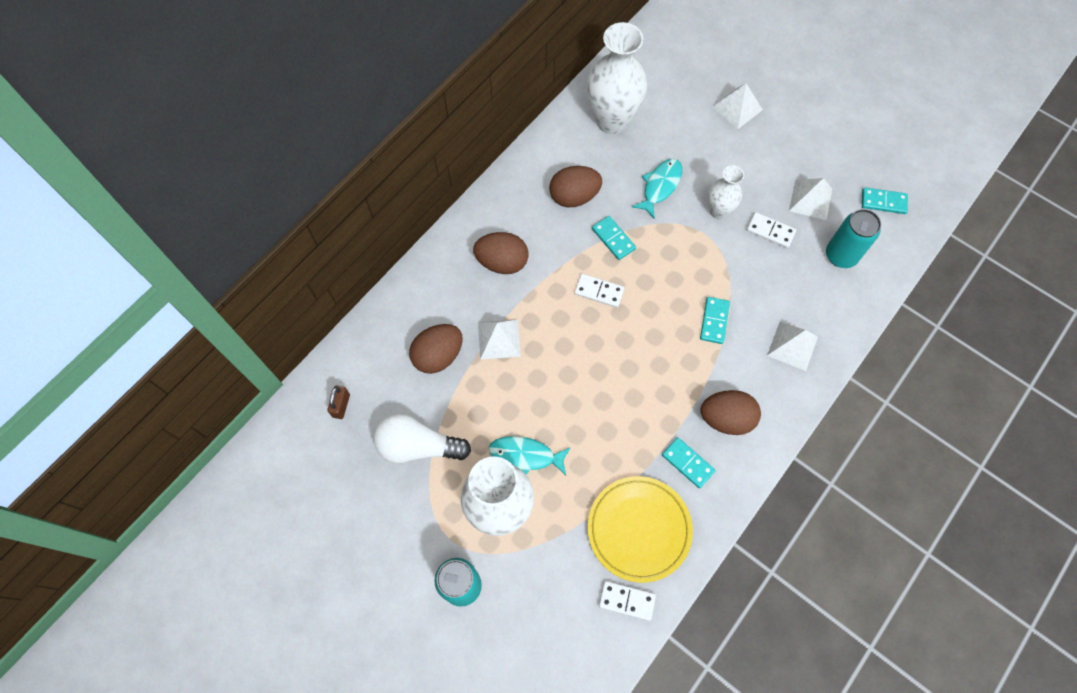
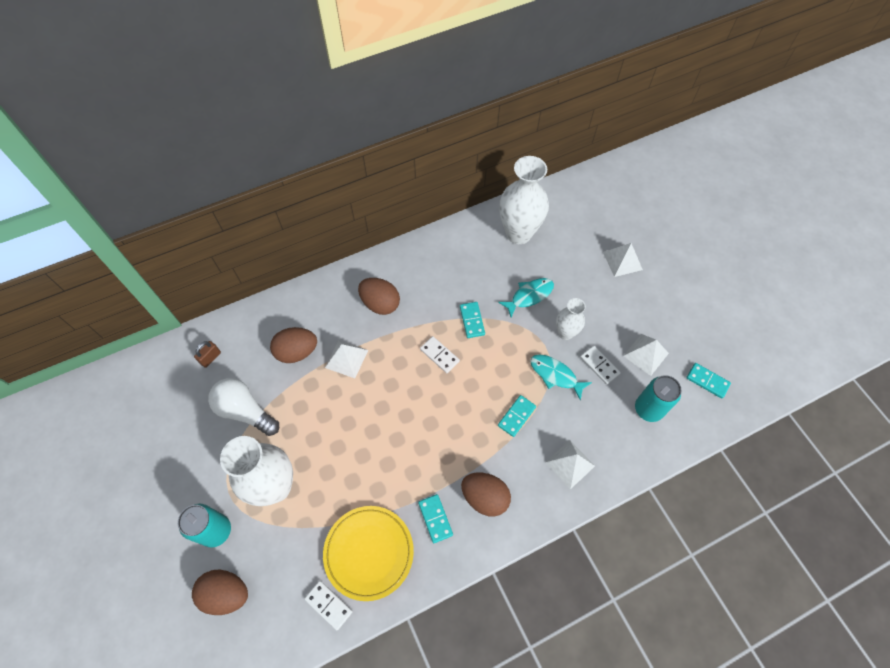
camera: 25 degrees right, 5 degrees down
turquoise fish [489,436,571,475] -> turquoise fish moved to [530,354,592,401]
brown egg [549,166,602,207] -> brown egg moved to [192,569,248,615]

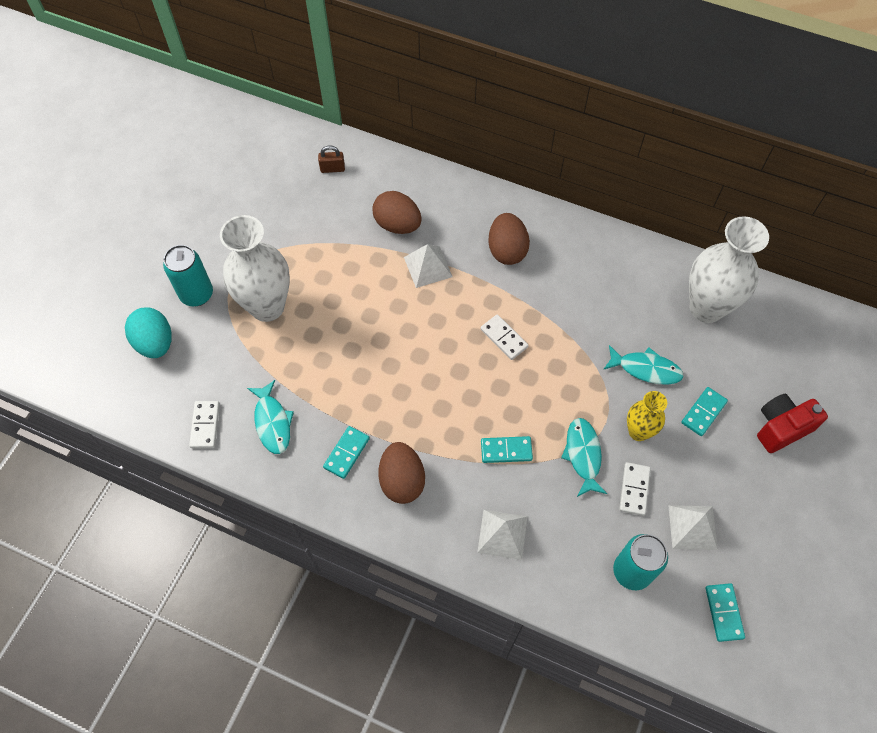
camera: 50 degrees right, 0 degrees up
brown egg [192,569,248,615] -> turquoise egg [125,307,172,358]
white light bulb [208,378,279,436] -> none
yellow plate [323,506,414,601] -> turquoise fish [247,380,294,454]
white domino [420,336,460,373] -> white domino turned 45 degrees counterclockwise [480,314,529,360]
turquoise domino [460,302,485,338] -> turquoise domino moved to [681,387,728,436]
white vase [556,298,586,340] -> yellow vase [627,391,667,441]
white pyramid [603,243,643,277] -> red camera [757,394,828,453]

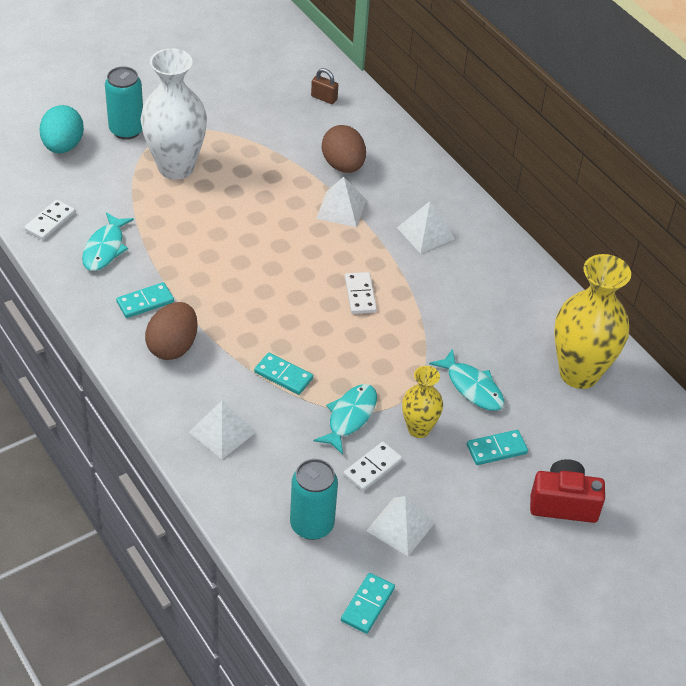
camera: 30 degrees right, 15 degrees down
brown egg [488,213,530,265] -> white pyramid [397,201,455,254]
white vase [689,216,769,323] -> yellow vase [554,254,631,389]

